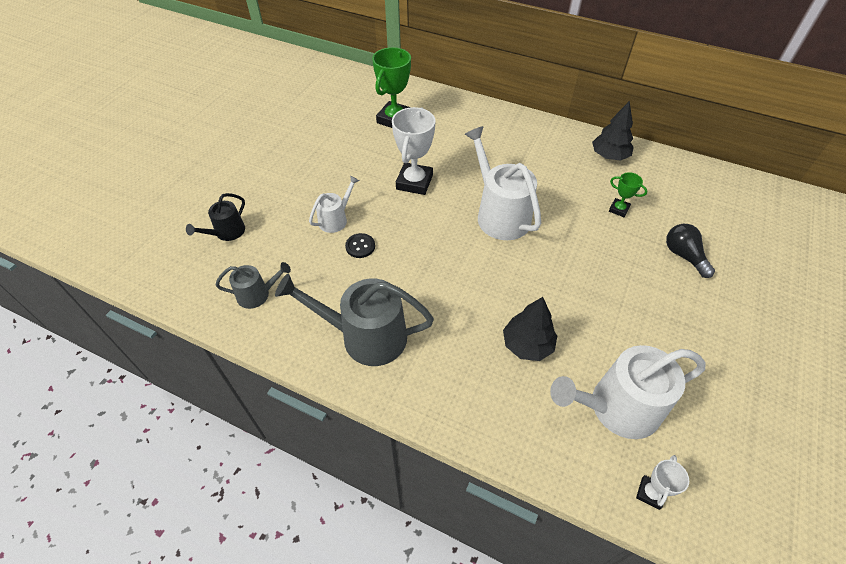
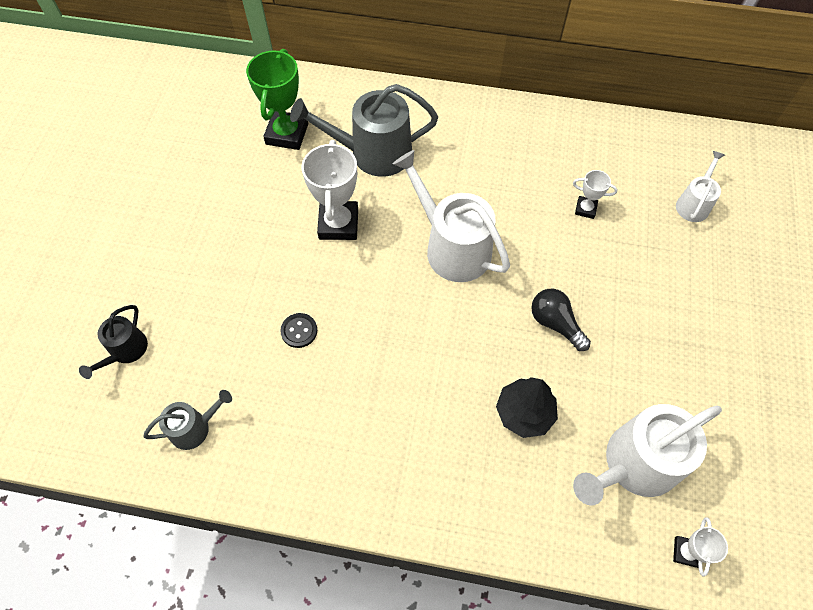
camera: 15 degrees left, 10 degrees up
grey watering can [275,274,434,366] -> grey watering can moved to [290,84,438,177]
white watering can [309,175,359,233] -> white watering can moved to [676,151,725,222]
black tree [592,101,634,161] -> none
green trophy [609,172,647,217] -> white trophy [573,170,618,219]
black light bulb [666,224,715,278] -> black light bulb moved to [531,289,591,351]

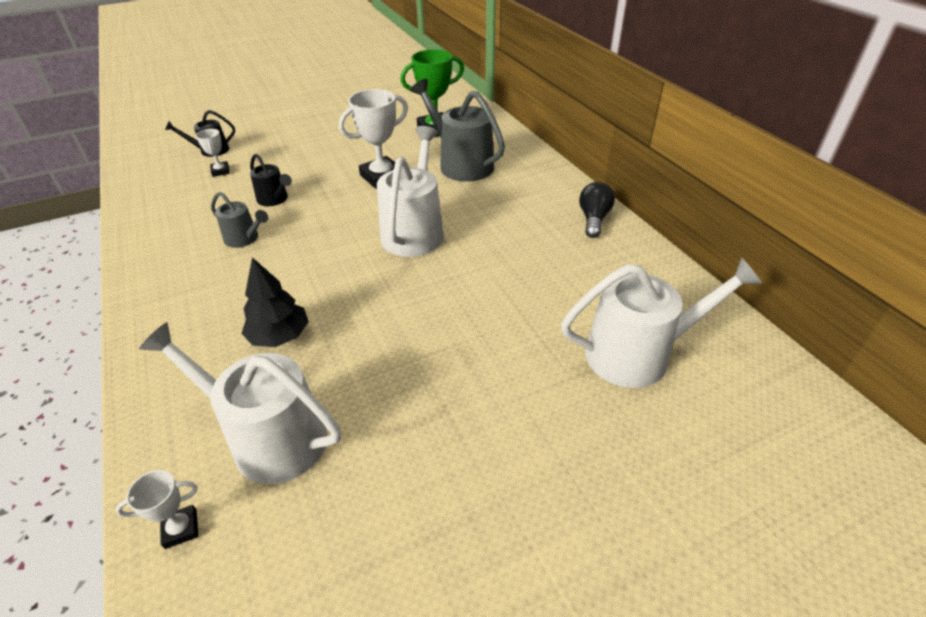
camera: 55 degrees right, 20 degrees down
grey watering can [143,390,232,450] -> grey watering can moved to [211,192,268,248]
black button [280,313,317,348] -> black watering can [250,154,292,206]
black light bulb [531,289,591,351] -> black light bulb moved to [579,182,615,238]
white trophy [573,170,618,219] -> white trophy moved to [196,129,230,177]
white watering can [676,151,725,222] -> white watering can [561,257,762,388], size x1.88

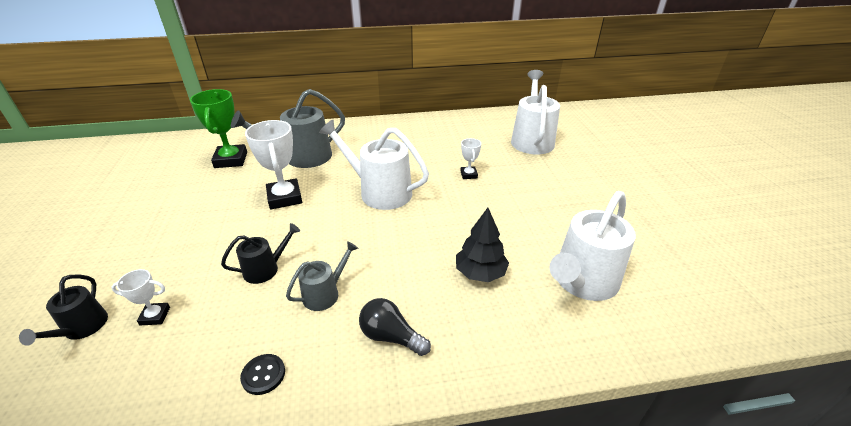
camera: 75 degrees left, 5 degrees down
white trophy [116,470,198,549] -> white trophy moved to [461,138,481,179]
black light bulb [579,182,615,238] -> black light bulb moved to [359,298,431,356]
none -> black button [240,354,285,395]

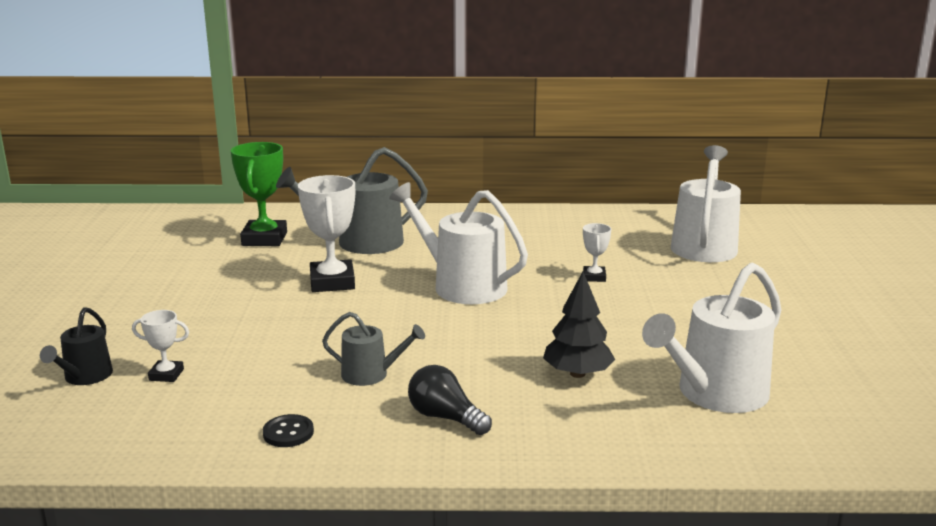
camera: 10 degrees right, 15 degrees down
black watering can [221,223,300,284] -> none
grey watering can [286,241,358,311] -> grey watering can turned 45 degrees clockwise [322,312,425,386]

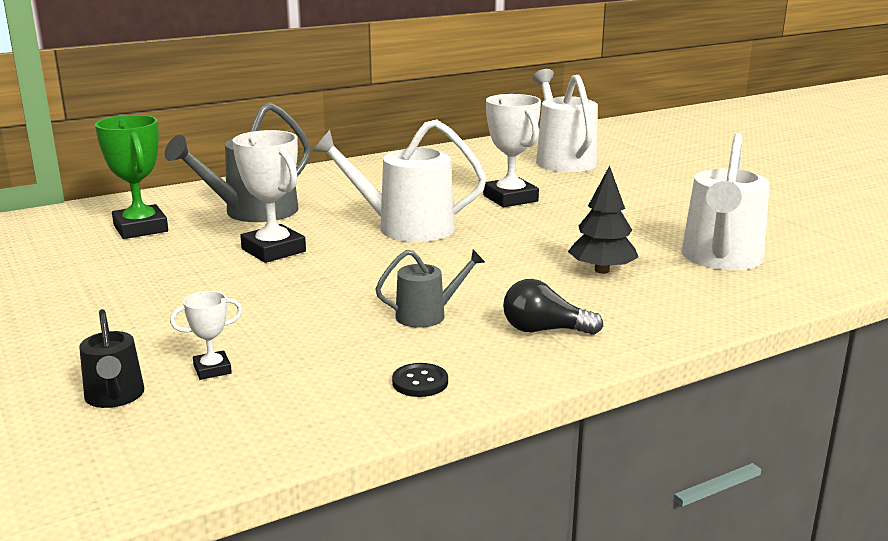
camera: 30 degrees left, 0 degrees up
white trophy [583,223,611,282] -> white trophy [483,94,541,207], size x1.94

